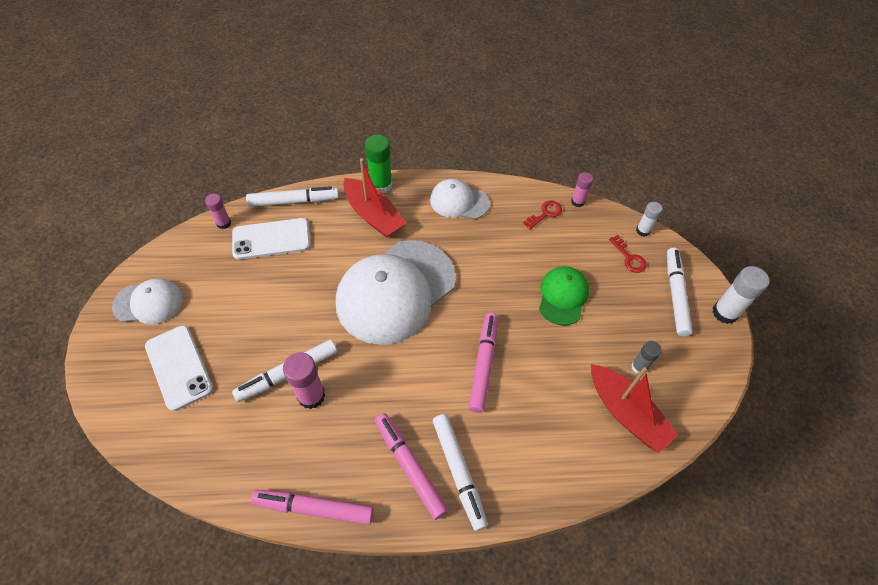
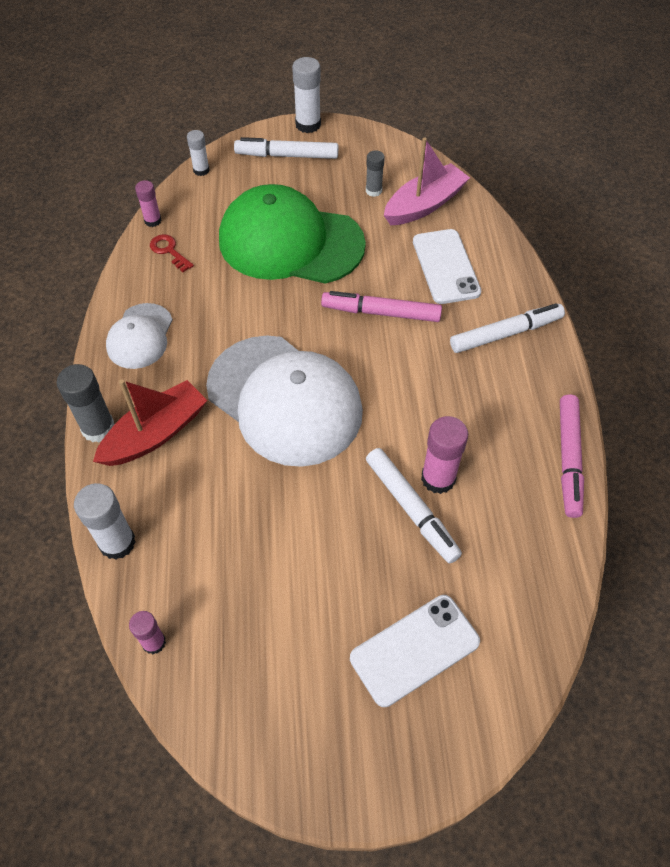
camera: 90 degrees left, 0 degrees up
white cap [112,278,183,324] -> none
white phone [232,218,310,260] -> white phone moved to [413,229,481,304]
white marker [246,186,339,207] -> white glue stick [74,483,136,560]
green glue stick [365,135,392,193] -> grey glue stick [57,364,115,442]
pink marker [375,413,448,520] -> none
green cap [539,266,589,326] -> green cap [219,184,366,284], size x1.97
red boat [591,364,679,453] -> pink boat [384,137,470,225]
red key [609,235,646,273] -> none

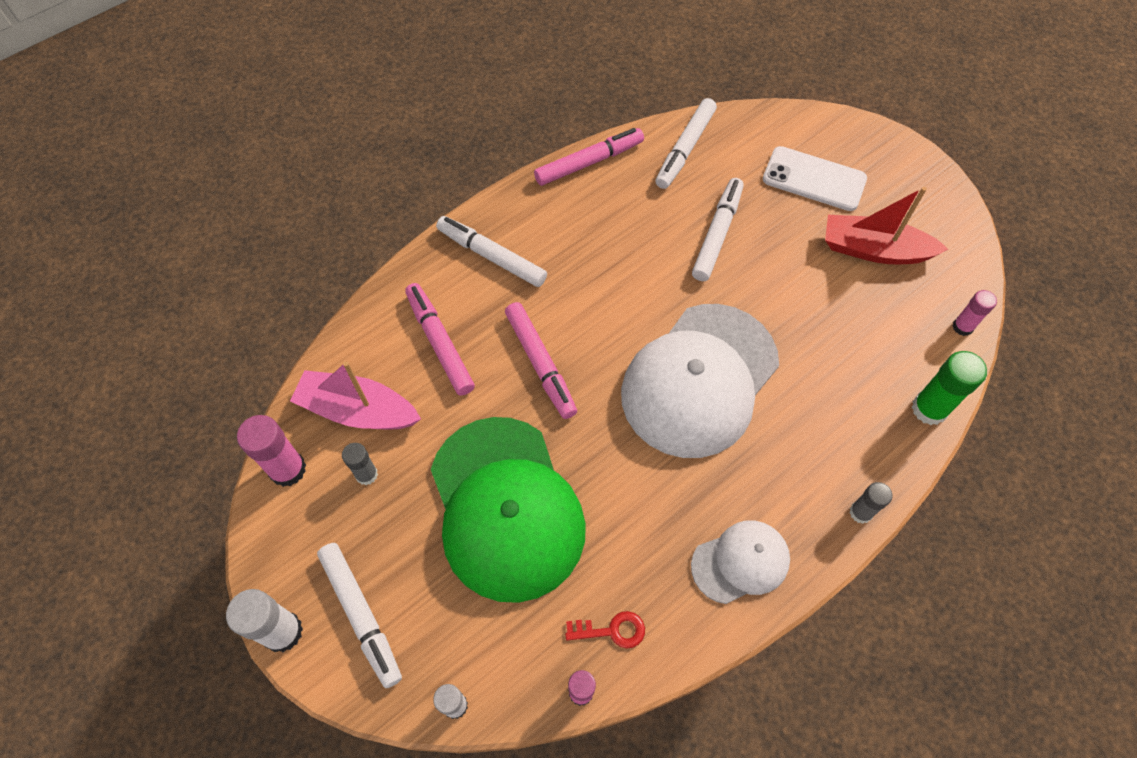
camera: 125 degrees left, 5 degrees up
grey glue stick [57,364,115,442] -> grey glue stick [850,482,892,524], size x0.61
white glue stick [74,483,136,560] -> green glue stick [912,351,987,425]
red boat [93,379,207,466] -> red boat moved to [825,187,948,264]
red key [150,234,194,272] -> red key turned 105 degrees counterclockwise [565,611,645,649]
white cap [206,335,363,467] -> white cap turned 150 degrees counterclockwise [621,304,779,458]
white phone [413,229,481,304] -> pink marker [405,283,475,396]
pink glue stick [421,416,468,494] -> pink glue stick moved to [237,415,306,487]
none -> white marker [655,98,717,189]

